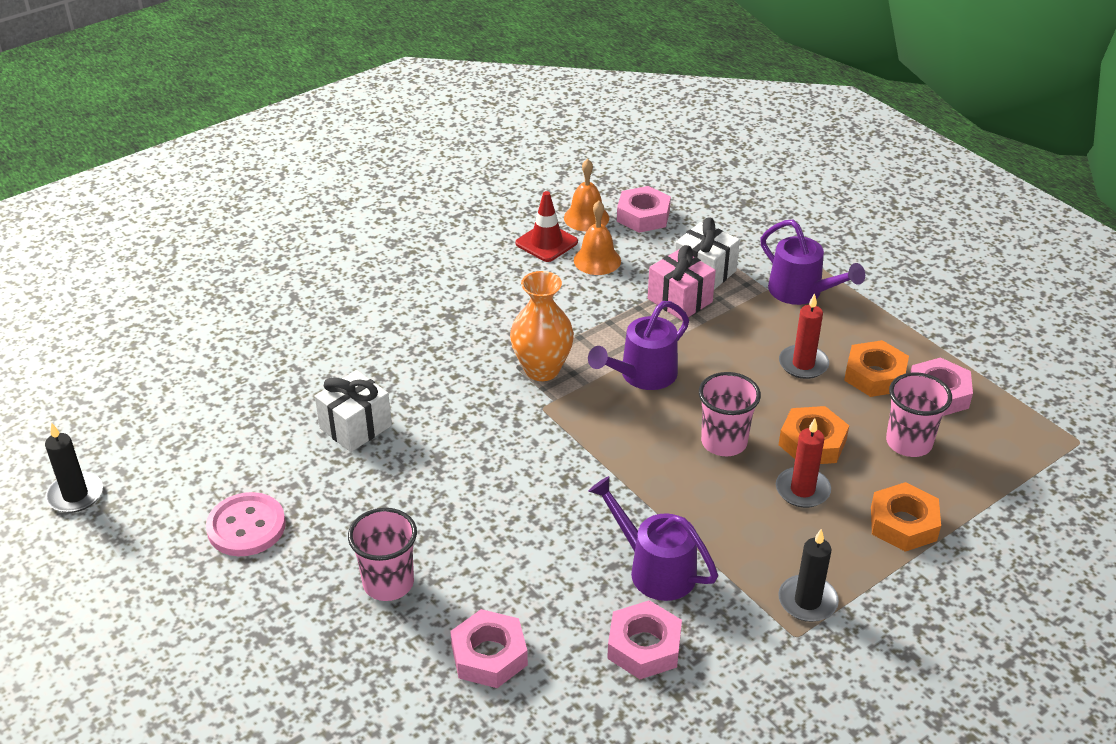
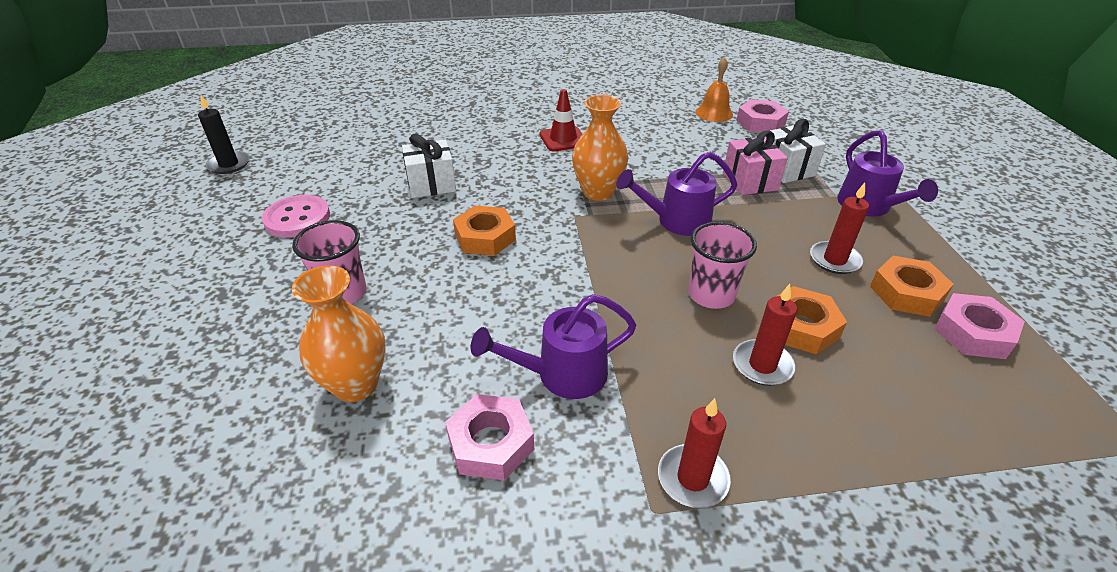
camera: 30 degrees right, 0 degrees up
pink nut [450,609,528,688] -> orange vase [292,265,386,402]
red traffic cone [515,191,578,262] -> red traffic cone moved to [539,89,582,152]
orange bell [574,201,621,275] -> none
purple watering can [588,476,718,601] -> purple watering can turned 90 degrees counterclockwise [471,294,636,399]
black candle [778,529,839,622] -> red candle [658,398,731,508]
orange nut [871,482,941,552] -> orange nut moved to [453,206,516,256]
pink cup [886,373,952,457] -> none

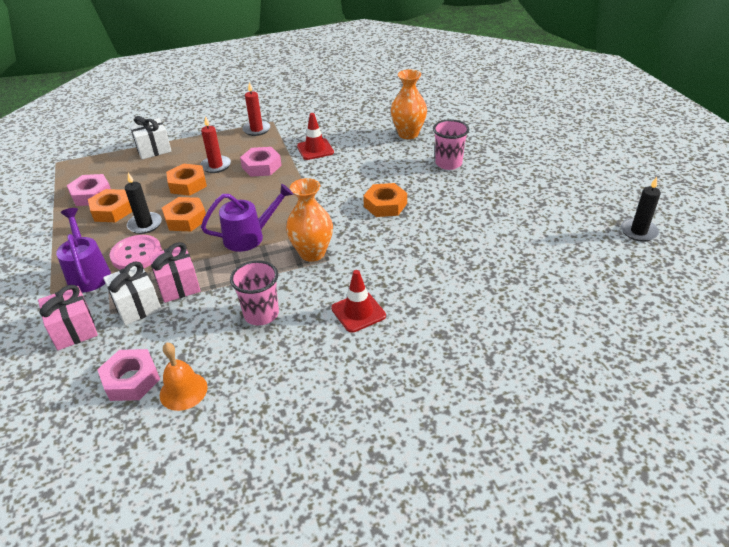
camera: 170 degrees right, 0 degrees up
pink button [262,195,330,238] -> pink button moved to [109,235,162,270]
white gift [402,134,456,198] -> white gift moved to [129,116,172,159]
pink nut [445,394,534,481] -> pink nut moved to [240,147,282,177]
purple watering can [471,294,636,399] -> red traffic cone [297,113,334,160]
pink cup [689,222,757,309] -> pink cup moved to [230,260,279,325]
red candle [810,183,869,274] -> black candle [125,173,162,234]
none -> pink gift [38,285,98,350]
none -> orange nut [162,197,206,231]

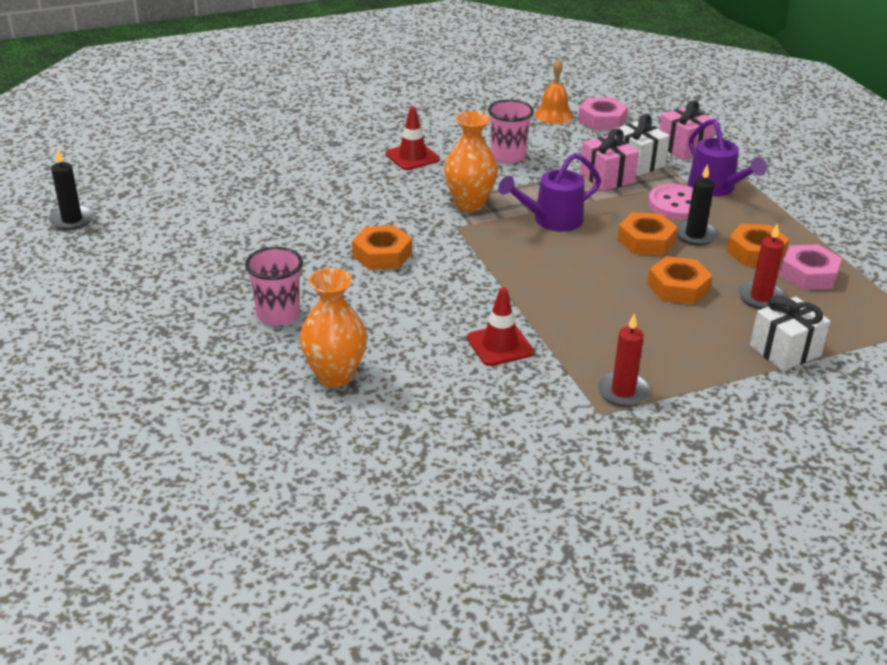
camera: 175 degrees right, 5 degrees down
red candle [200,116,231,173] -> red candle moved to [738,223,786,309]
pink nut [240,147,282,177] -> none

